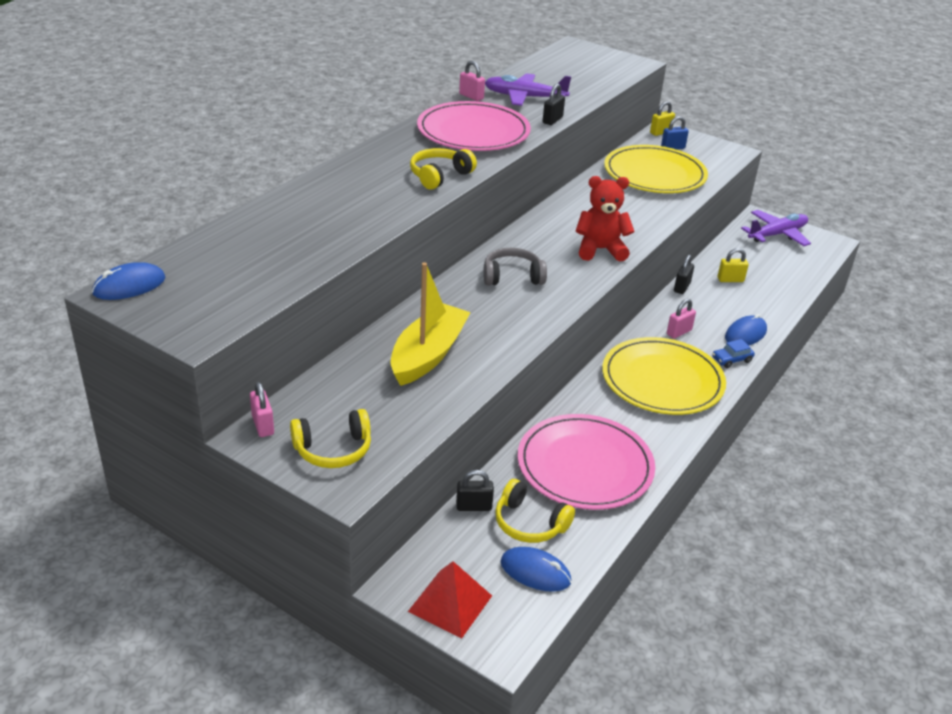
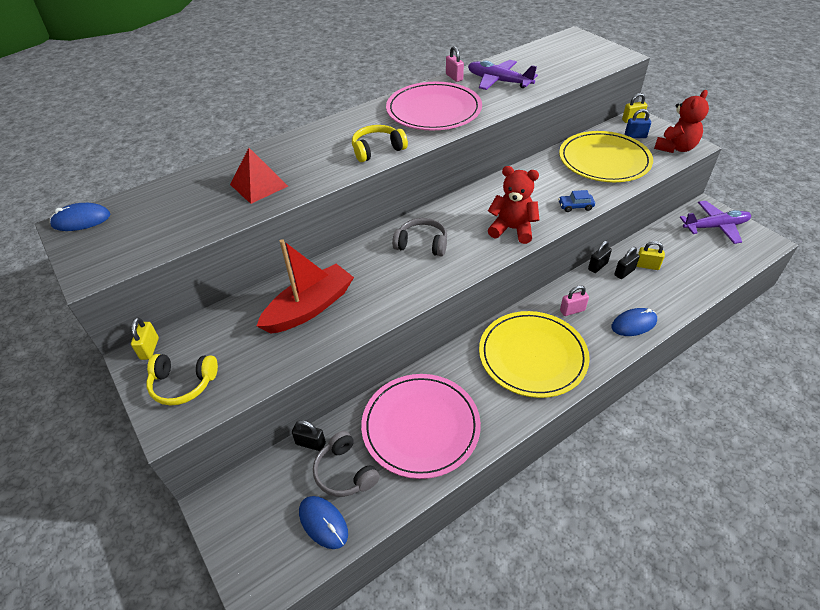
camera: 25 degrees right, 10 degrees up
pink padlock [250,382,274,437] -> yellow padlock [131,318,159,360]
yellow boat [391,262,471,386] -> red boat [257,239,354,334]
red pyramid [408,561,492,639] -> red pyramid moved to [230,148,288,204]
yellow headphones [495,479,575,543] -> grey headphones [313,431,380,497]
black padlock [543,84,565,125] -> black padlock moved to [614,247,640,279]
blue car [712,339,755,368] -> blue car moved to [558,190,595,212]
none -> red teddy bear [654,90,709,153]

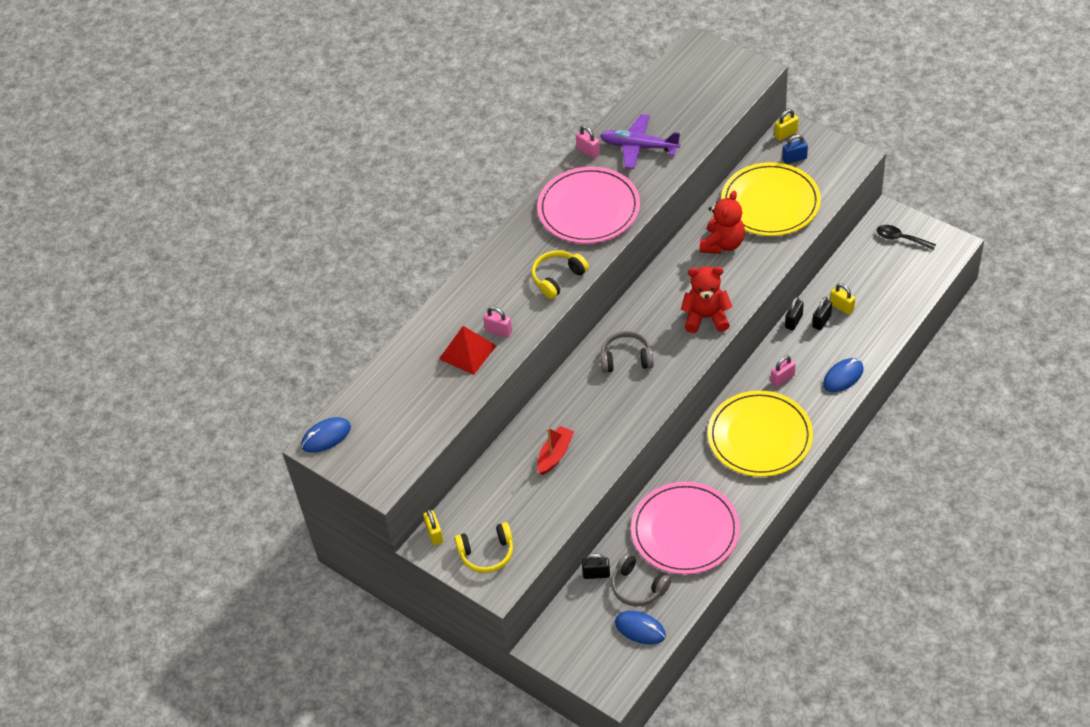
camera: 15 degrees left, 5 degrees up
red boat [257,239,354,334] -> red boat [537,426,574,475], size x0.59
blue car [558,190,595,212] -> none
yellow padlock [636,241,665,270] -> yellow padlock turned 45 degrees clockwise [830,284,855,315]
red teddy bear [654,90,709,153] -> red teddy bear moved to [700,191,745,254]
purple plane [680,201,751,244] -> black spoon [877,225,936,250]
none -> pink padlock [483,307,512,338]

